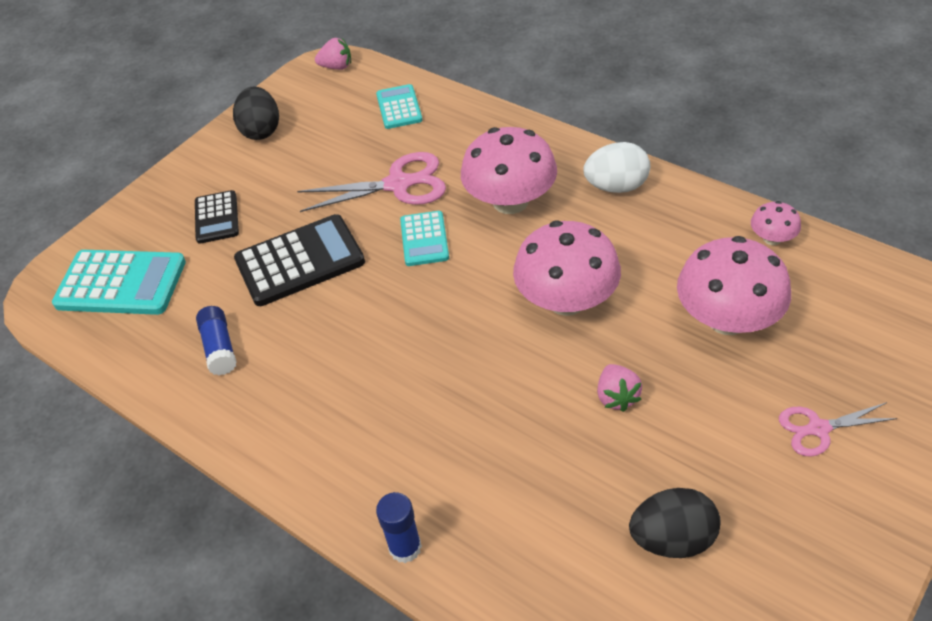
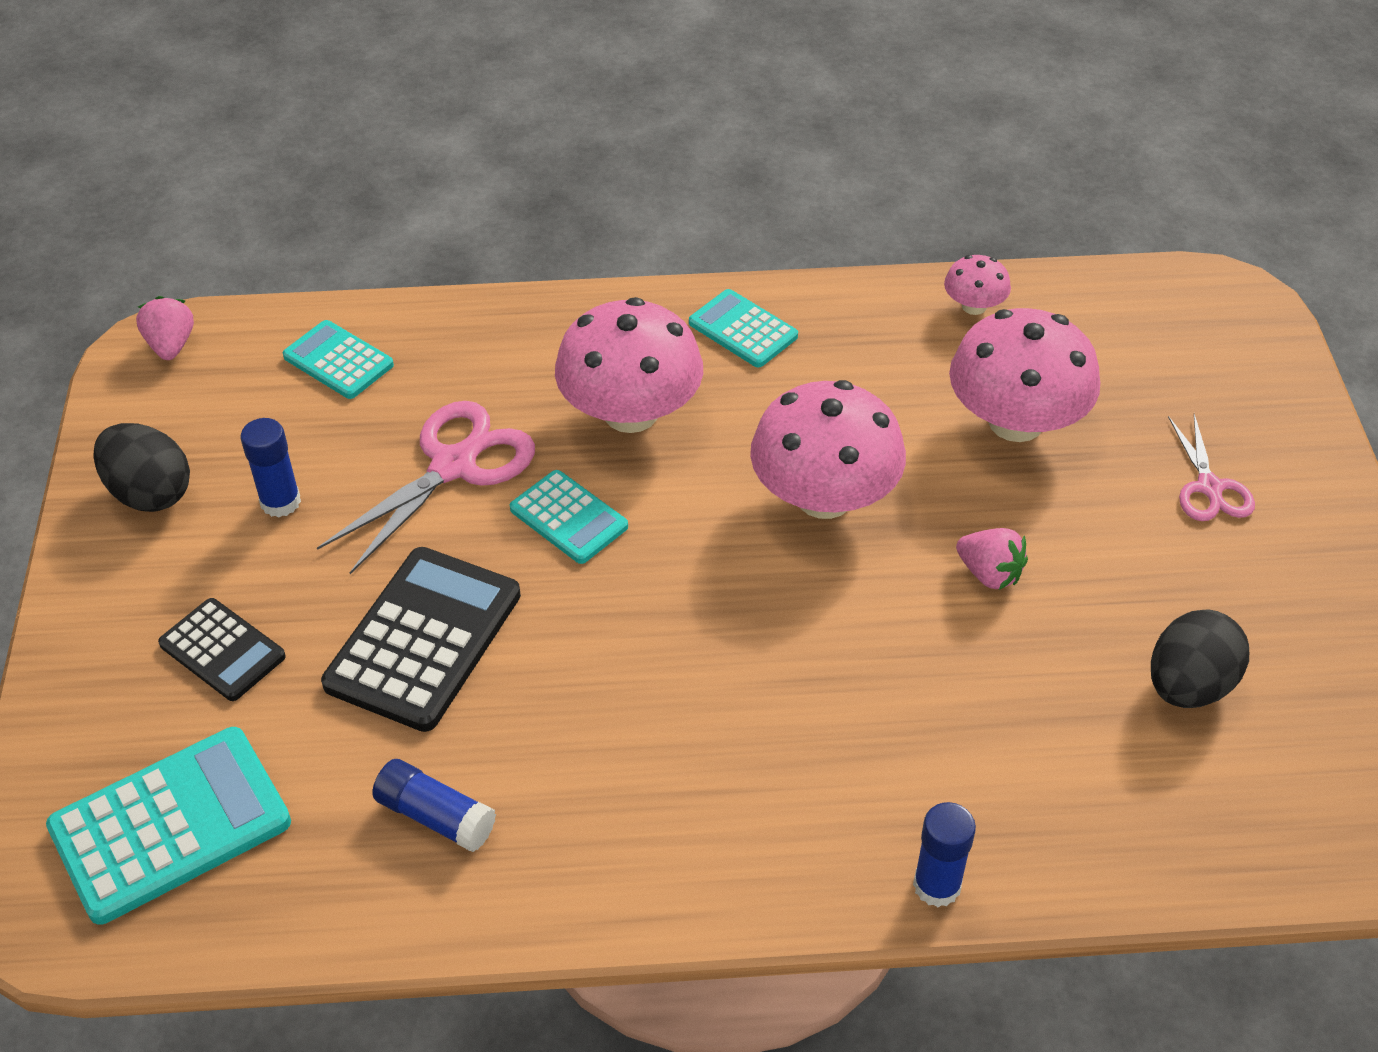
camera: 45 degrees left, 0 degrees up
pink strawberry [315,38,351,70] -> pink strawberry turned 60 degrees counterclockwise [136,296,194,360]
white egg [583,142,650,193] -> turquoise calculator [689,289,798,368]
pink scissors [779,402,898,457] -> pink scissors turned 45 degrees counterclockwise [1168,414,1255,521]
none -> blue glue stick [241,418,301,517]

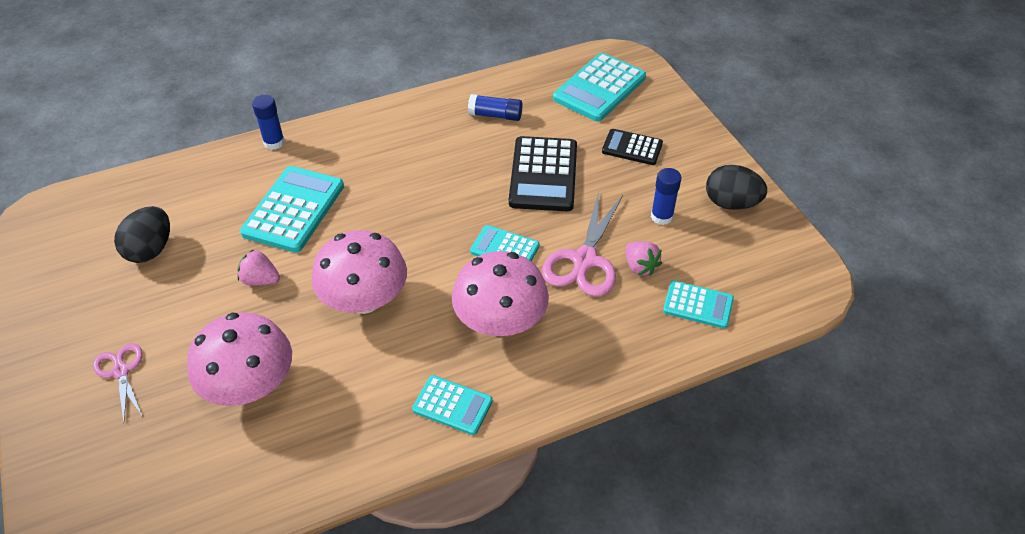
camera: 160 degrees right, 0 degrees up
pink strawberry [136,296,194,360] -> pink strawberry moved to [625,241,662,276]
pink mushroom [944,255,1011,315] -> none
none -> turquoise calculator [240,166,344,253]

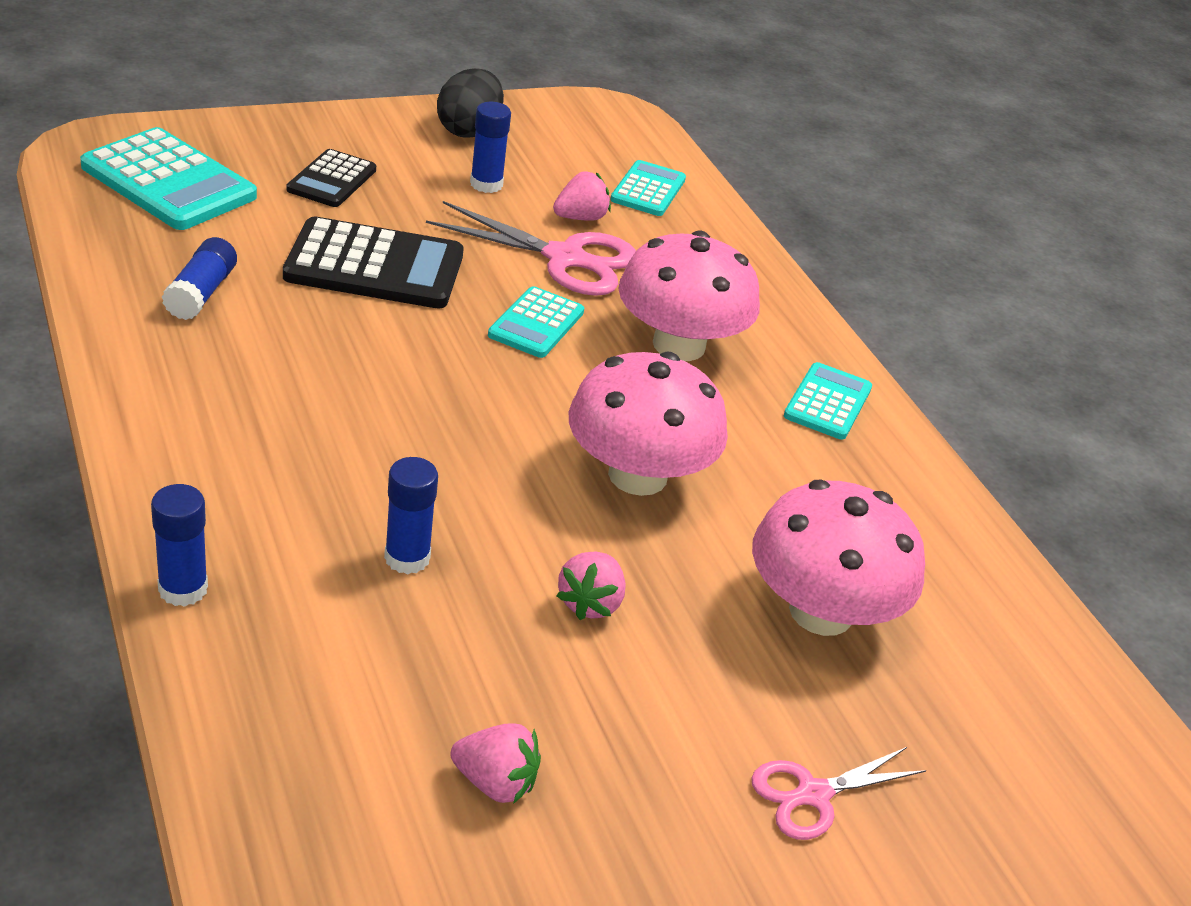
camera: 95 degrees left, 10 degrees down
black egg [114,206,170,263] -> pink strawberry [450,723,541,804]
turquoise calculator [240,166,344,253] -> blue glue stick [384,457,438,574]

